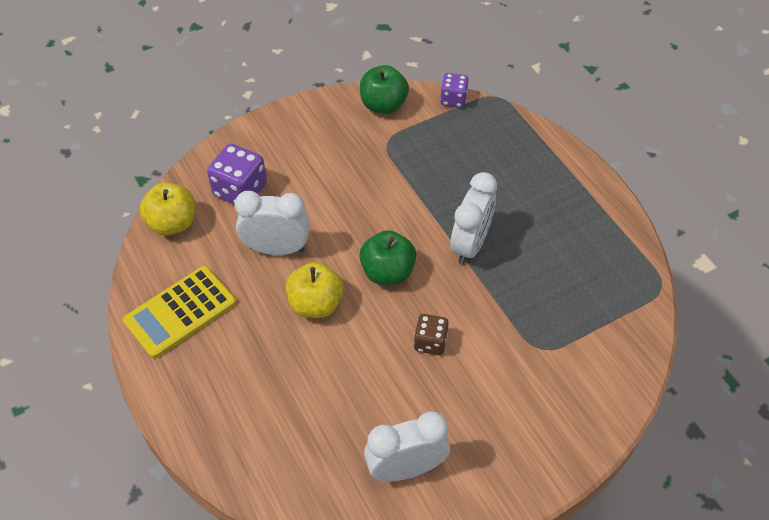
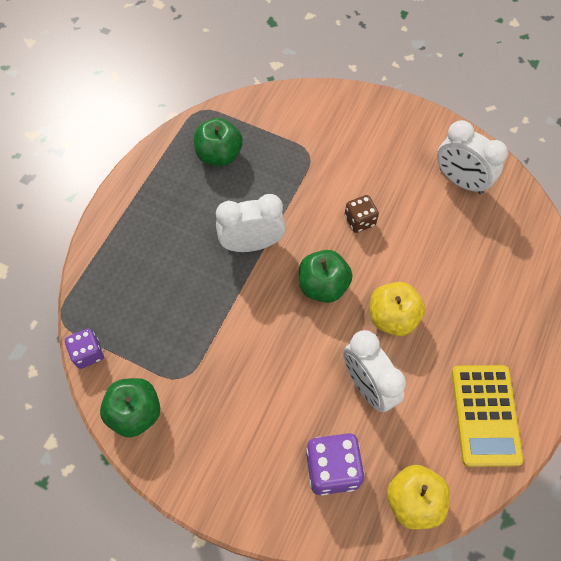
camera: 125 degrees left, 10 degrees up
yellow calculator [123,266,236,359] -> yellow calculator turned 75 degrees clockwise [452,365,523,467]
none -> green apple [194,118,243,166]

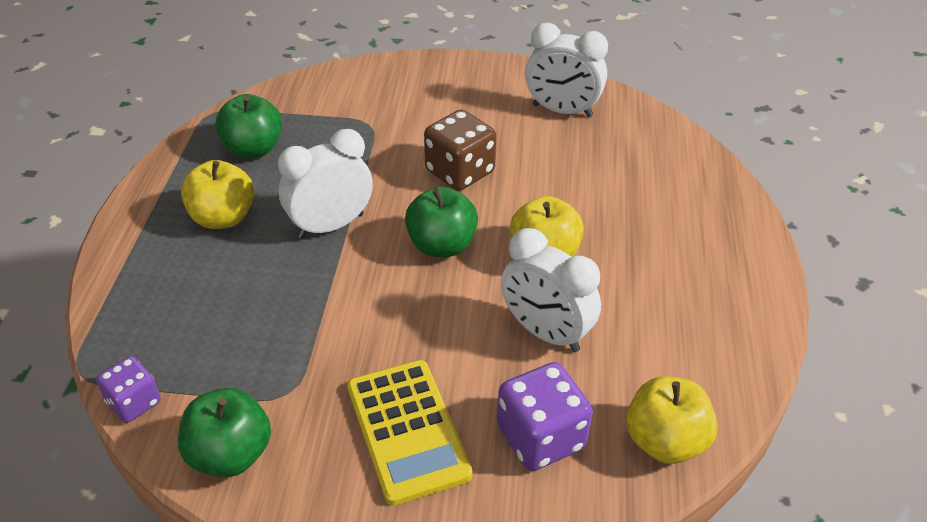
camera: 20 degrees left, 20 degrees down
brown dice [345,195,379,233] -> brown dice [424,110,496,191], size x1.61
yellow calculator [452,365,523,467] -> yellow calculator moved to [347,360,472,506]
none -> yellow apple [181,160,254,229]

